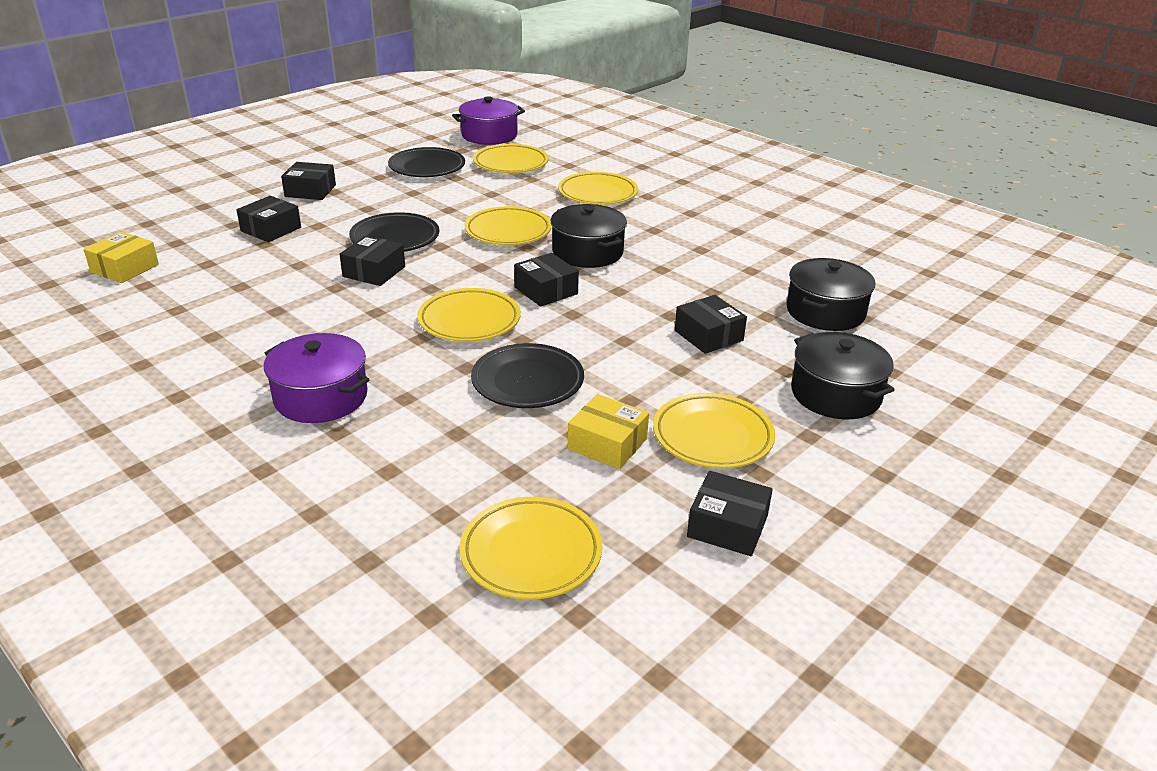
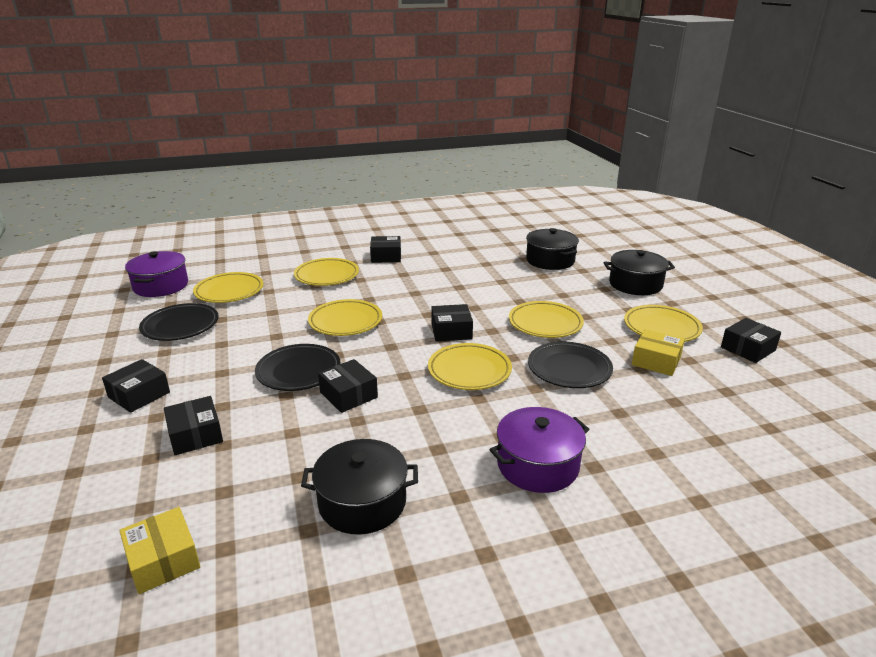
camera: 60 degrees left, 5 degrees down
yellow plate [459,497,603,600] -> yellow plate moved to [509,301,584,338]
black pot [551,204,627,268] -> black pot moved to [301,439,418,534]
yellow box [568,394,649,469] -> yellow box turned 60 degrees clockwise [632,329,685,376]
black box [675,295,747,354] -> black box moved to [370,236,401,263]

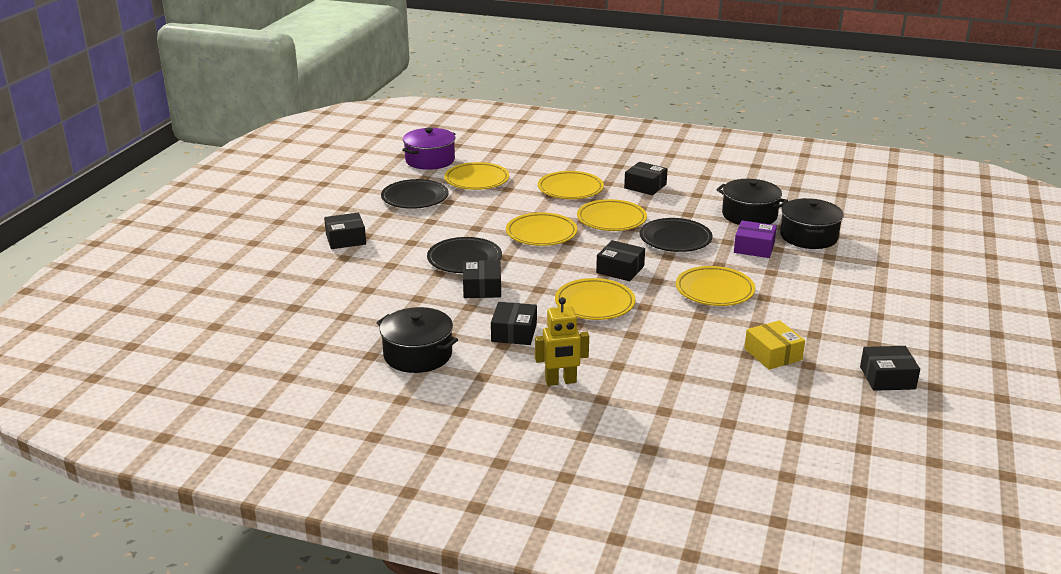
camera: 35 degrees right, 0 degrees up
yellow box [119,507,200,594] -> none
black box [164,396,223,455] -> black box moved to [491,302,537,345]
purple pot [490,407,589,493] -> yellow robot [535,297,589,386]
black plate [528,342,613,388] -> black plate moved to [640,218,712,252]
black pot [604,250,675,295] -> black pot moved to [716,179,788,225]
yellow plate [624,305,703,342] -> yellow plate moved to [577,199,647,231]
none -> purple box [734,220,777,258]

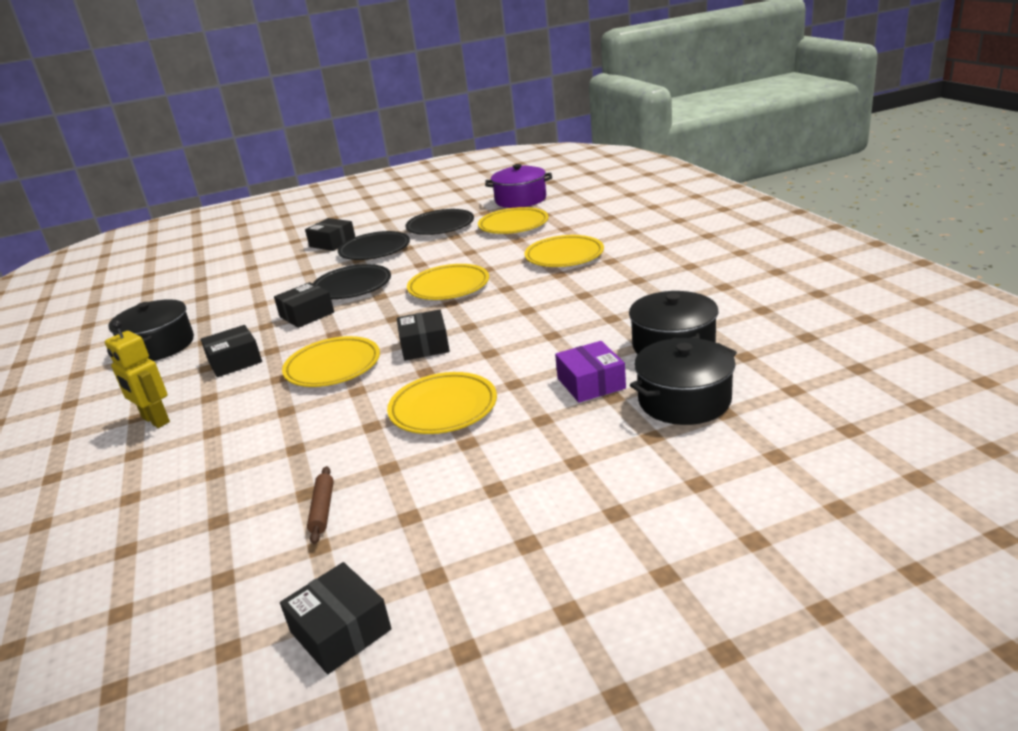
camera: 55 degrees right, 0 degrees up
yellow plate [577,199,647,231] -> none
black box [624,162,668,195] -> none
black plate [640,218,712,252] -> black plate moved to [338,231,410,260]
yellow box [744,320,805,370] -> brown rolling pin [307,466,334,544]

